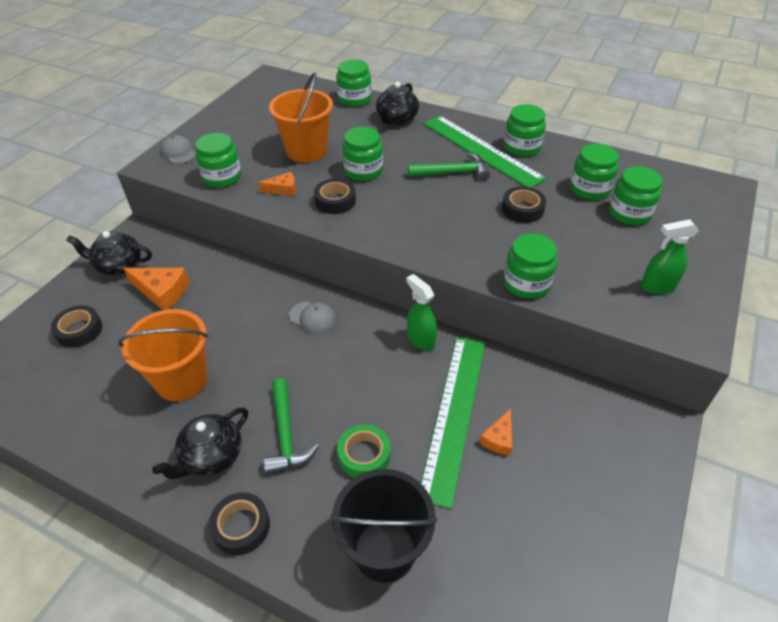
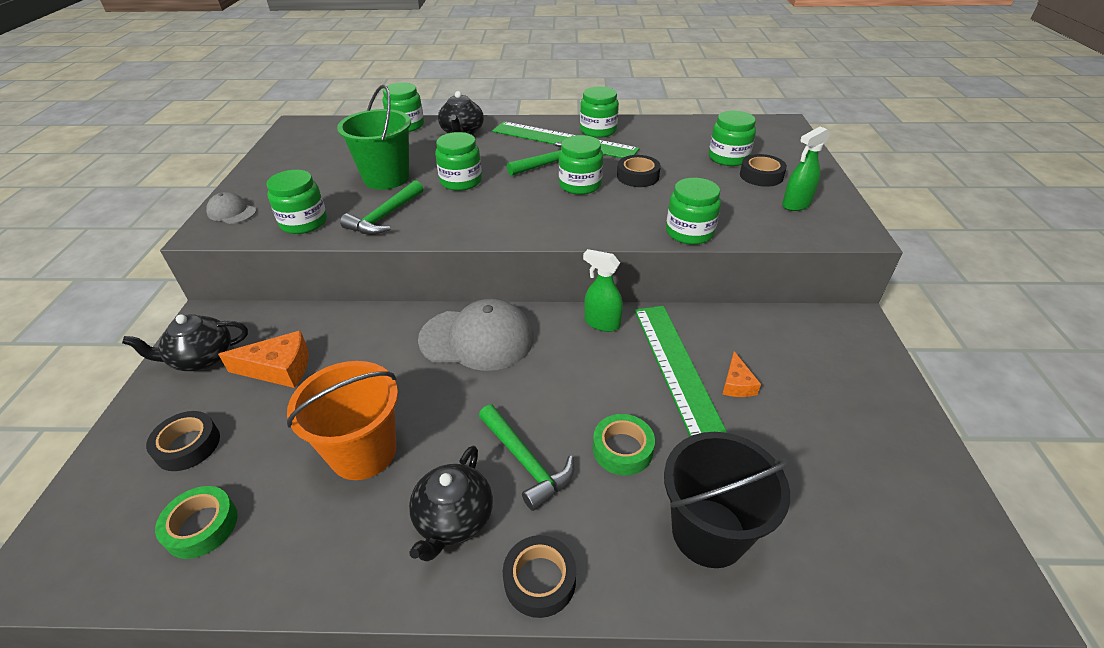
camera: 25 degrees left, 5 degrees down
orange cheese [258,172,296,196] -> green hammer [340,180,423,235]
orange bucket [269,72,333,163] -> green bucket [337,85,411,190]
grey cap [289,302,336,334] -> grey cap [418,299,534,371], size x2.03
black tape [314,179,356,214] -> black tape moved to [740,154,787,187]
green jar [570,144,619,200] -> green jar moved to [559,135,603,195]
none -> green tape [155,486,238,559]

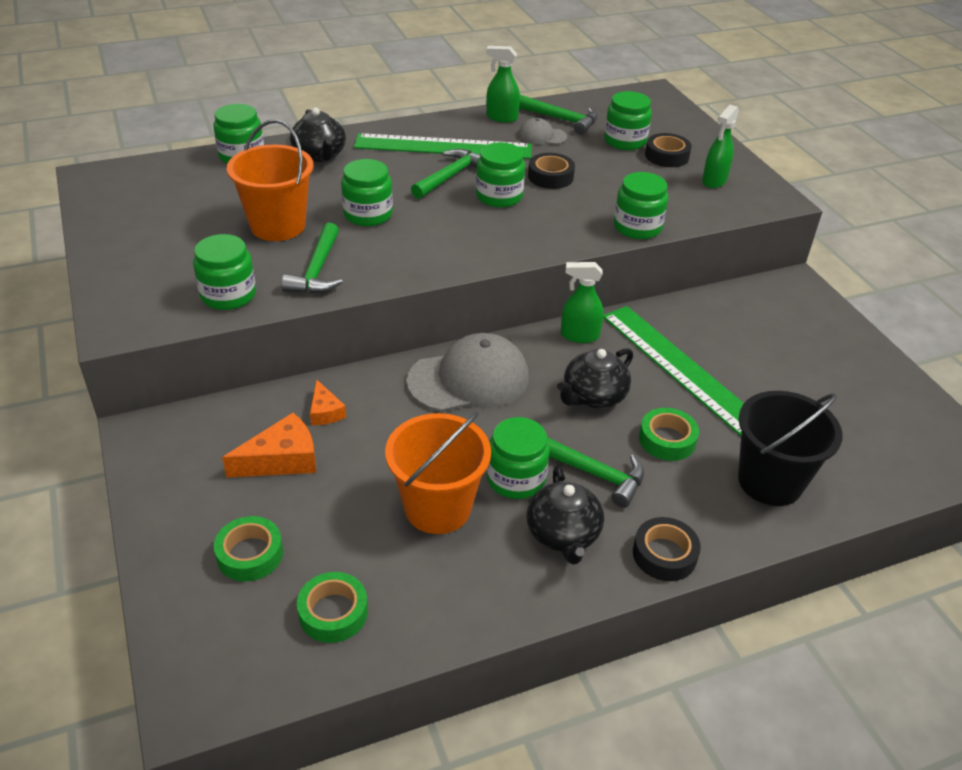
camera: 25 degrees left, 0 degrees up
black teapot [122,314,248,371] -> black teapot moved to [557,348,633,409]
black tape [146,411,220,471] -> green tape [214,516,283,582]
grey cap [206,192,256,224] -> grey cap moved to [518,118,567,145]
green bucket [337,85,411,190] -> orange bucket [227,119,313,241]
green jar [580,86,619,138] -> green jar moved to [487,417,550,499]
orange cheese [723,351,761,397] -> orange cheese moved to [310,379,346,425]
none -> green spray bottle [486,46,520,123]
none -> green hammer [519,95,597,135]

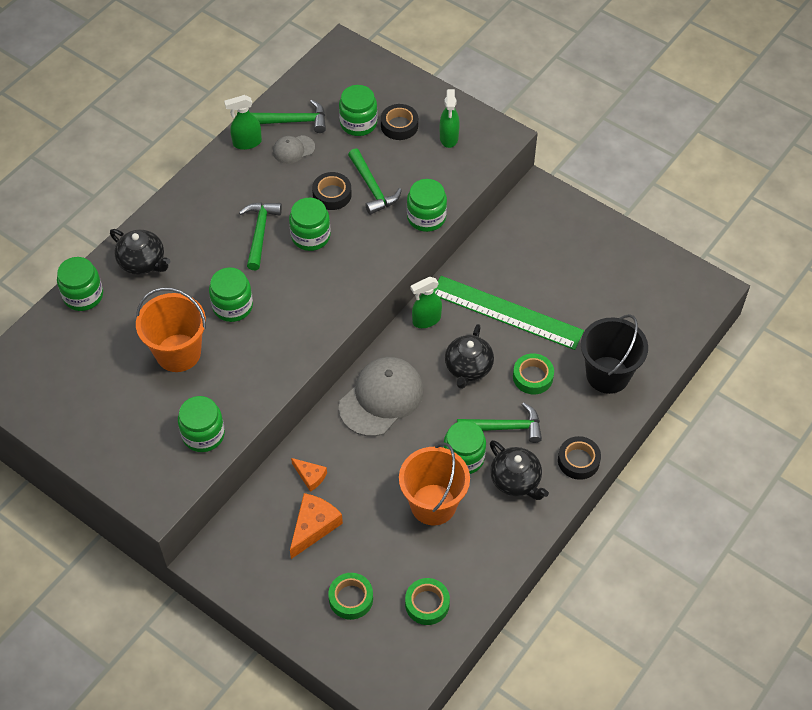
camera: 30 degrees left, 15 degrees up
green hammer [281,223,343,294] -> green hammer moved to [348,148,402,215]
green ruler [354,133,532,159] -> none

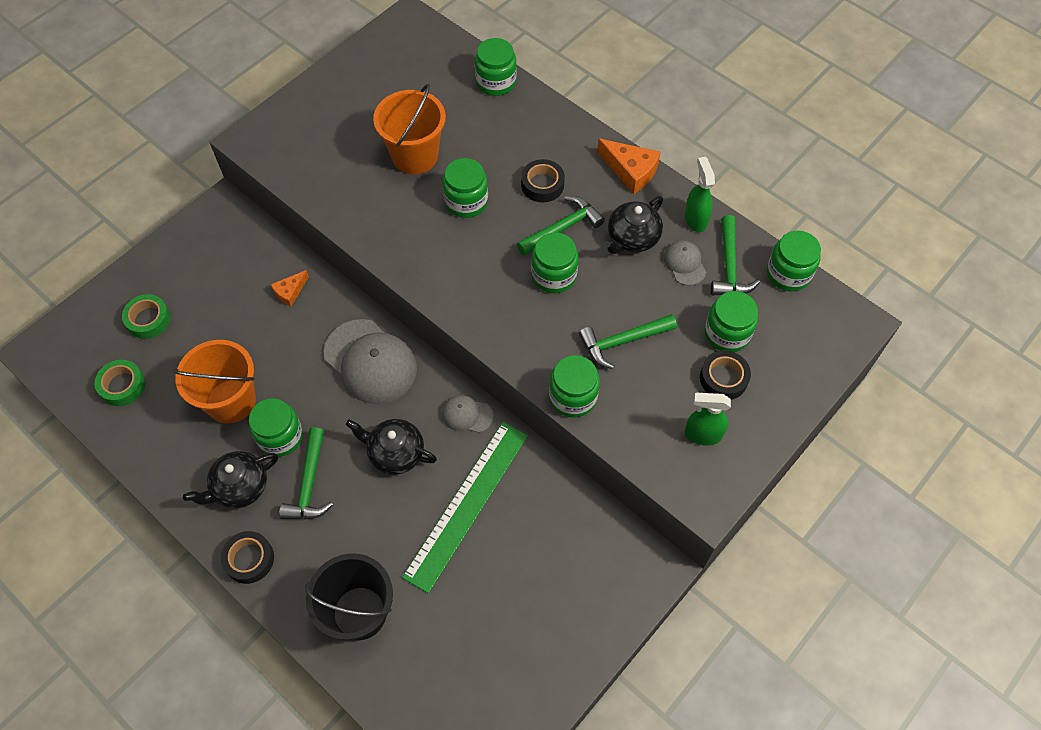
camera: 95 degrees right, 5 degrees up
black teapot [110,229,170,275] -> black teapot moved to [605,196,663,254]
green jar [178,396,225,452] -> green jar moved to [767,231,821,291]
green hammer [239,202,282,270] -> green hammer turned 45 degrees counterclockwise [517,196,605,255]
orange cheese [290,493,343,559] -> orange cheese moved to [597,139,661,194]
black tape [312,172,352,210] -> black tape moved to [521,159,565,202]
green spray bottle [411,277,442,328] -> grey cap [442,395,493,433]
green tape [513,353,554,394] -> none

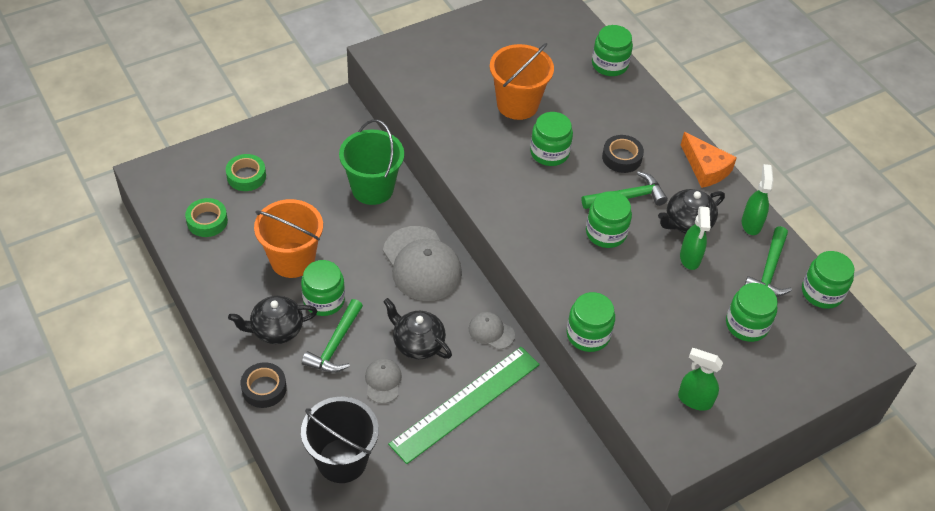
camera: 15 degrees right, 10 degrees down
orange cheese [270,270,309,306] -> green bucket [339,119,404,205]
green hammer [579,314,677,369] -> none
grey cap [664,240,706,286] -> grey cap moved to [365,358,402,404]
black tape [700,351,751,400] -> none
none -> green spray bottle [680,206,710,270]

